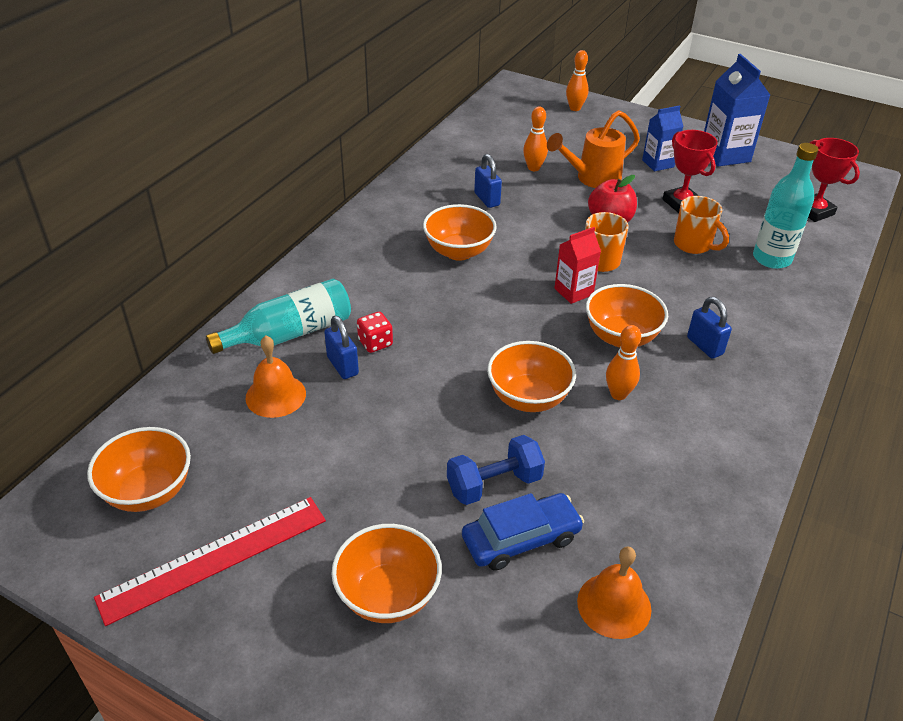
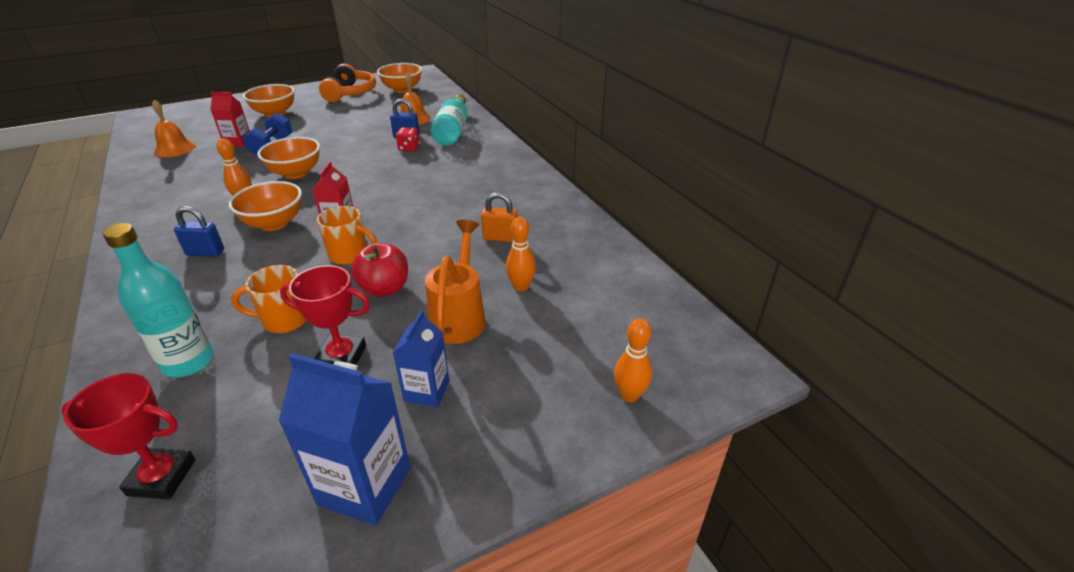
camera: 125 degrees right, 5 degrees down
red ruler [94,497,326,626] -> orange headphones [319,63,376,102]
orange bowl [423,204,497,261] -> none
blue car [462,493,584,571] -> red carton [210,92,250,147]
blue padlock [474,154,502,208] -> orange padlock [481,192,517,242]

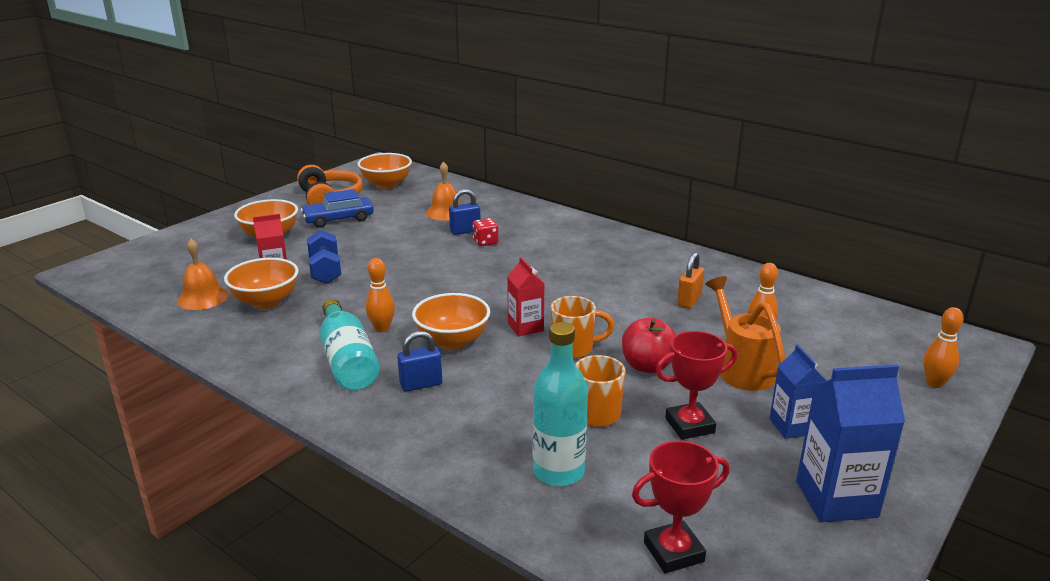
camera: 25 degrees left, 10 degrees down
orange bowl [257,137,320,179] -> orange bowl moved to [224,258,299,309]
turquoise bottle [430,94,468,146] -> turquoise bottle moved to [320,299,380,391]
orange padlock [481,192,517,242] -> orange padlock turned 45 degrees counterclockwise [677,252,704,308]
none -> blue car [301,189,374,228]

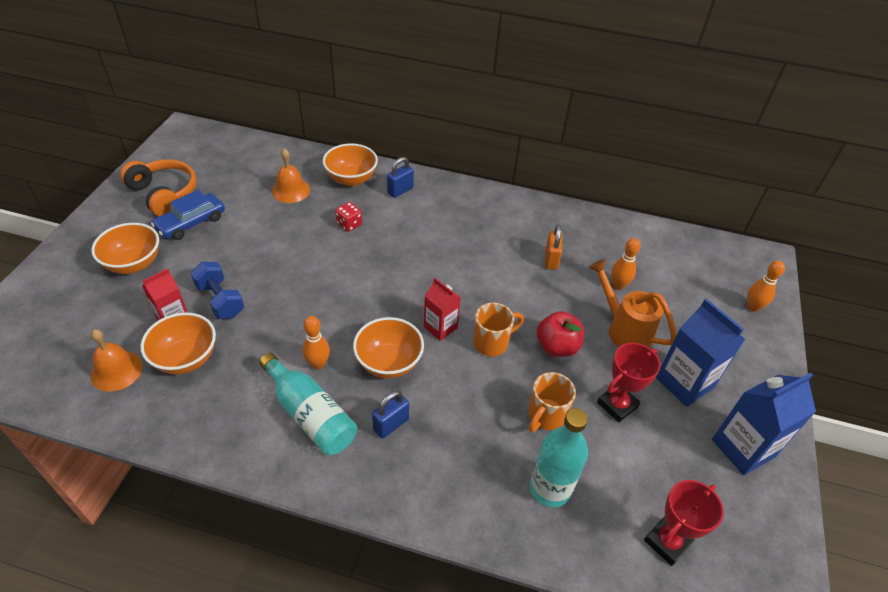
camera: 25 degrees left, 20 degrees up
orange bowl [358,153,412,189] -> orange bowl moved to [323,143,378,186]
blue padlock [449,189,481,235] -> blue padlock moved to [387,157,414,198]
blue carton [769,344,826,439] -> blue carton [656,298,745,407], size x1.62

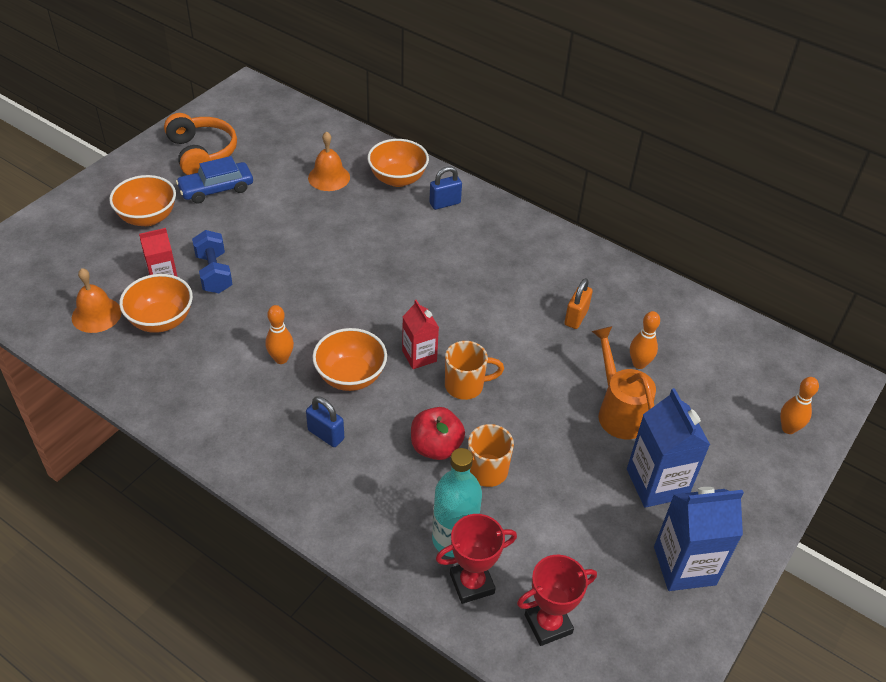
camera: 20 degrees right, 0 degrees up
turquoise bottle [259,353,357,455] -> none
red dice [335,202,362,232] -> none
blue padlock [372,390,409,438] -> blue padlock turned 60 degrees clockwise [306,396,344,447]
red apple [537,311,584,357] -> red apple moved to [411,407,465,460]
red trophy [597,343,661,422] -> red trophy moved to [436,514,517,604]

